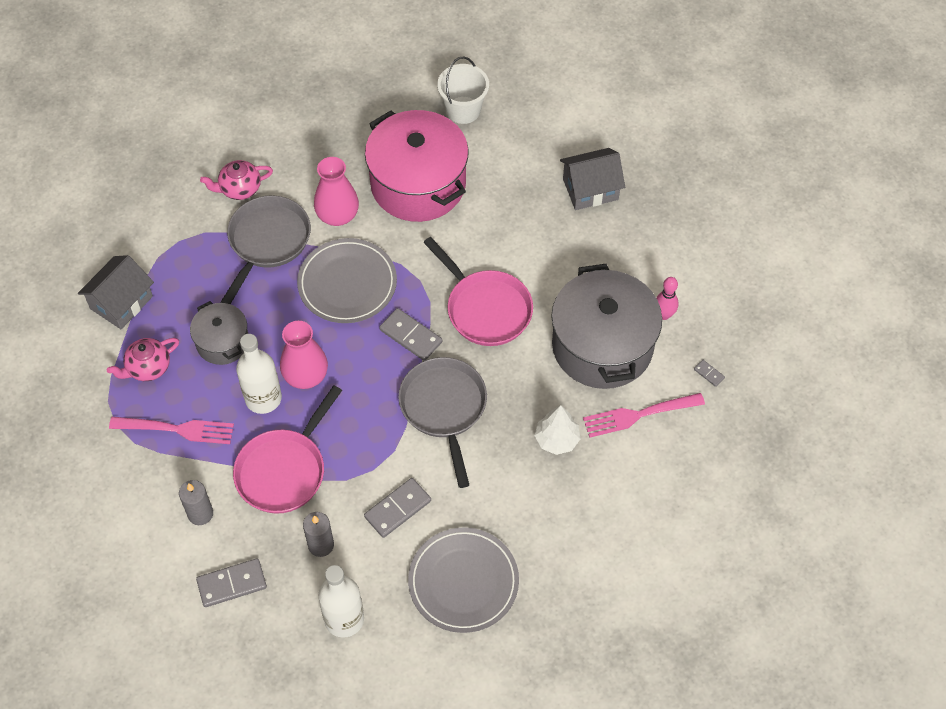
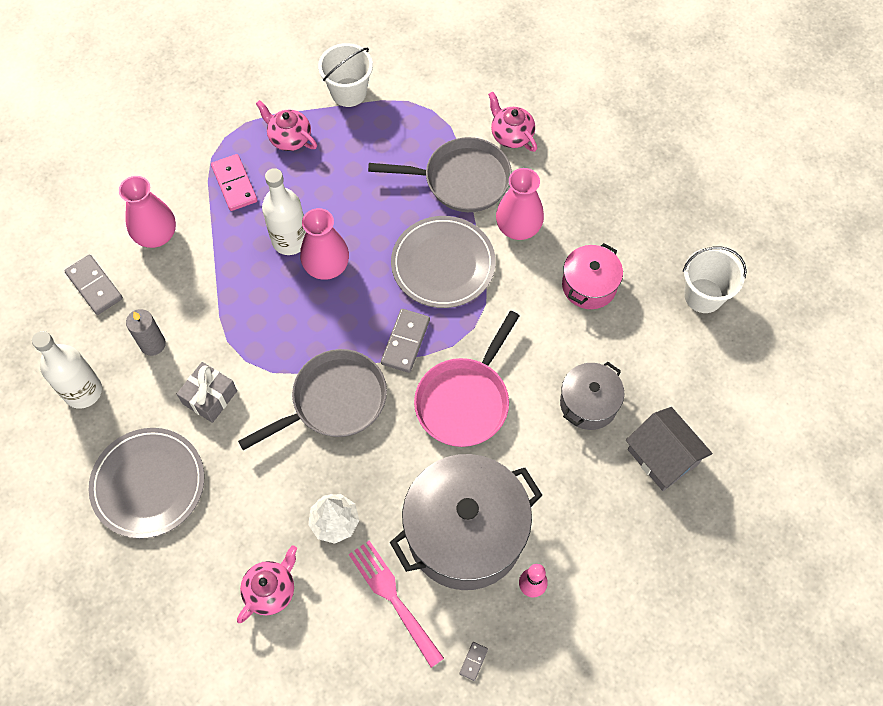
camera: 70 degrees right, 5 degrees up
grey house [78,255,154,329] -> white bucket [318,43,373,107]
pink fork [109,417,234,444] -> pink domino [211,154,258,211]
grey candle [179,480,213,525] -> pink vase [119,176,176,248]
grey pot [190,301,248,365] -> grey pot moved to [560,362,624,430]
pink pan [233,385,342,514] -> none
grey domino [364,478,431,538] -> grey gift [177,362,237,423]
pink pot [365,110,469,222] -> pink pot [562,243,623,309], size x0.53
none -> pink teapot [237,545,297,623]

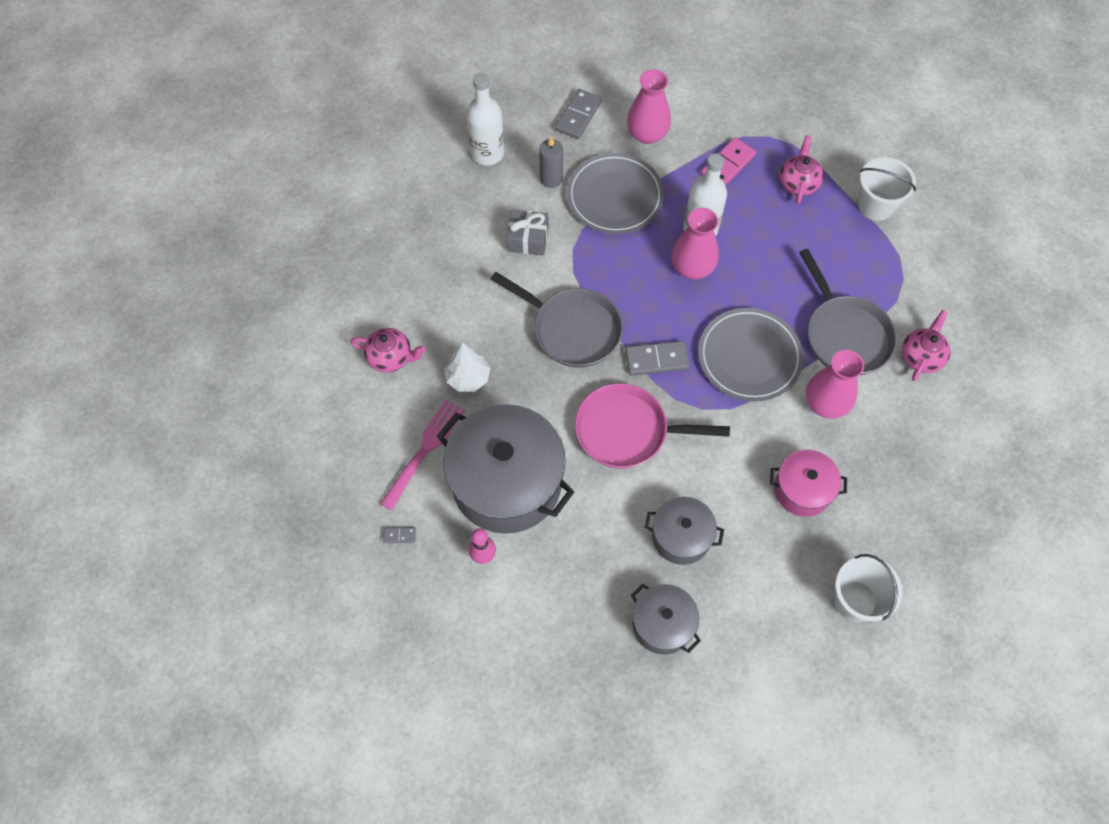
camera: 65 degrees right, 0 degrees up
grey plate [89,428,204,539] -> grey plate moved to [567,153,664,234]
grey house [626,407,712,491] -> grey pot [631,584,701,655]

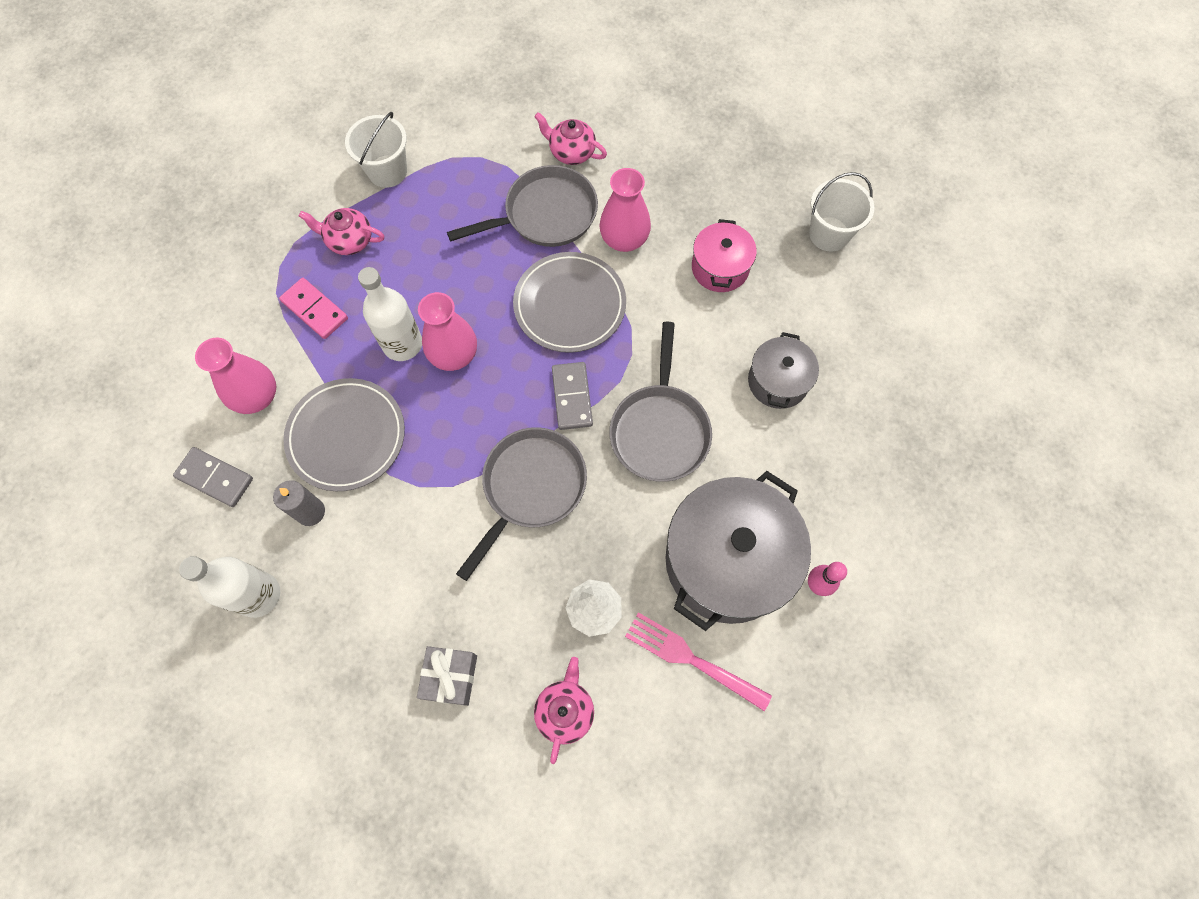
camera: 90 degrees left, 5 degrees up
grey domino [383,527,416,543] -> none
grey gift [506,209,548,256] -> grey gift moved to [417,646,477,706]
pink pan [575,383,730,468] -> grey pan [610,322,712,482]
grey pot [631,584,701,655] -> none

